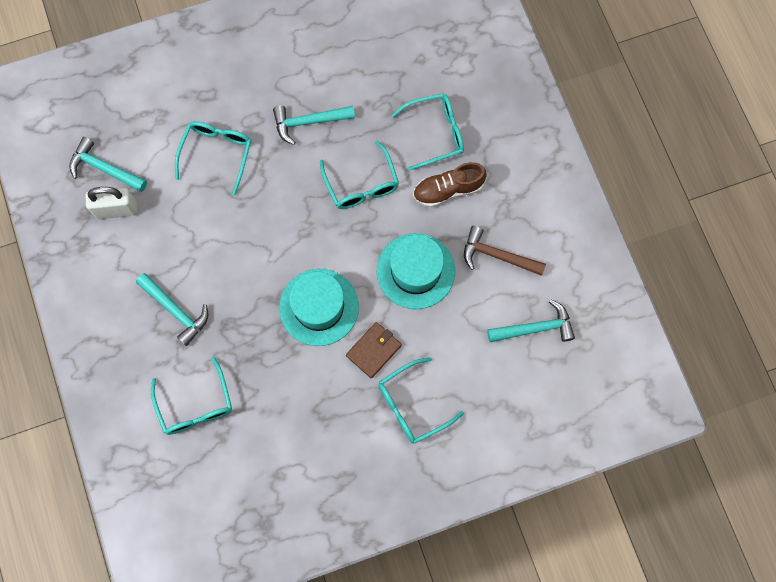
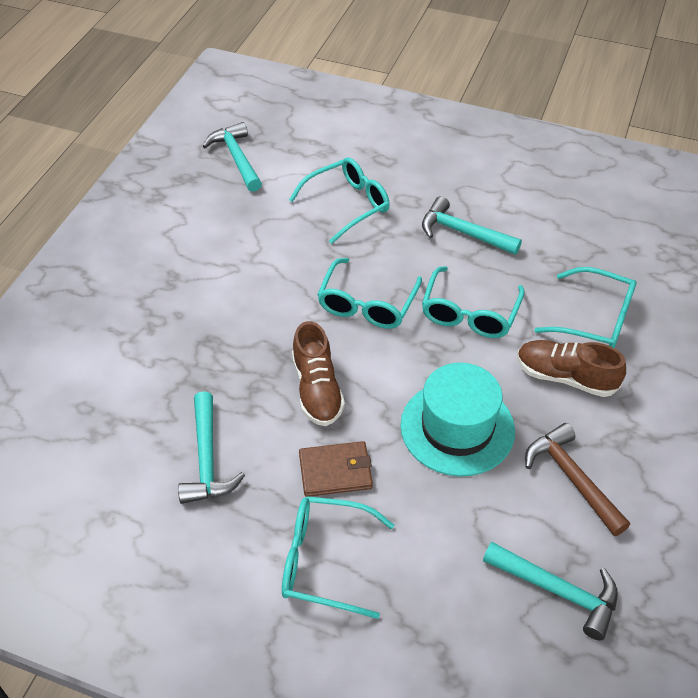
camera: 40 degrees right, 25 degrees down
white padlock [86,187,137,219] -> none
turquoise hammer [136,273,208,346] -> turquoise hammer moved to [178,392,245,504]
turquoise glasses [151,356,232,435] -> turquoise glasses moved to [317,258,422,329]
turquoise hat [279,269,359,346] -> brown shoe [292,321,345,426]

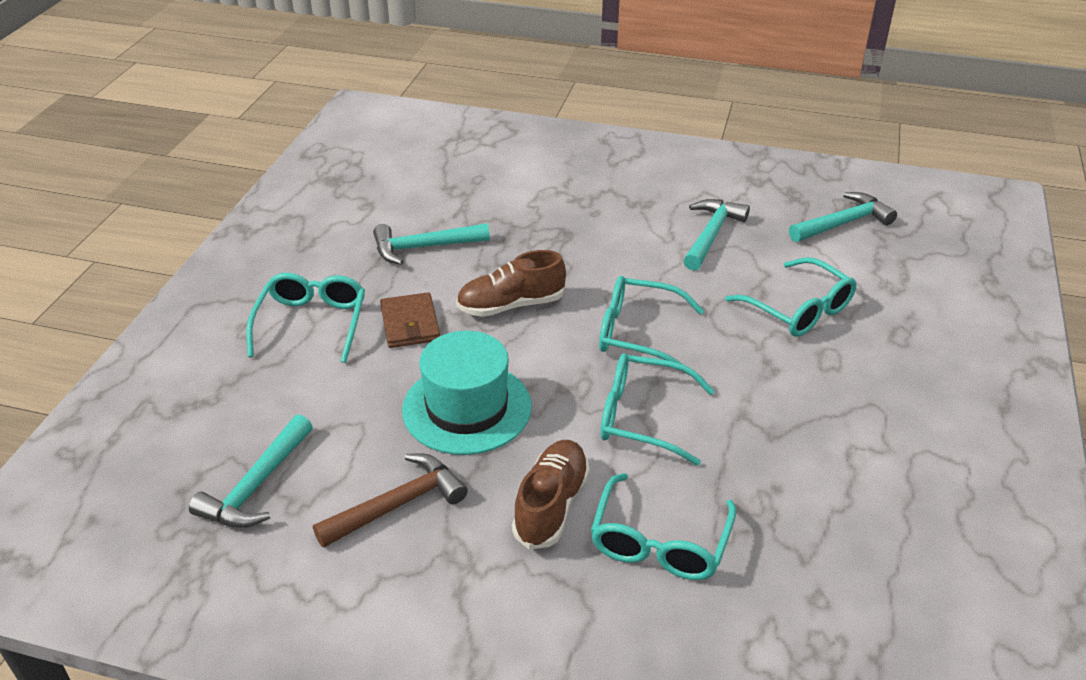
camera: 85 degrees right, 10 degrees down
turquoise hammer [422,196,522,255] -> turquoise hammer moved to [683,199,750,271]

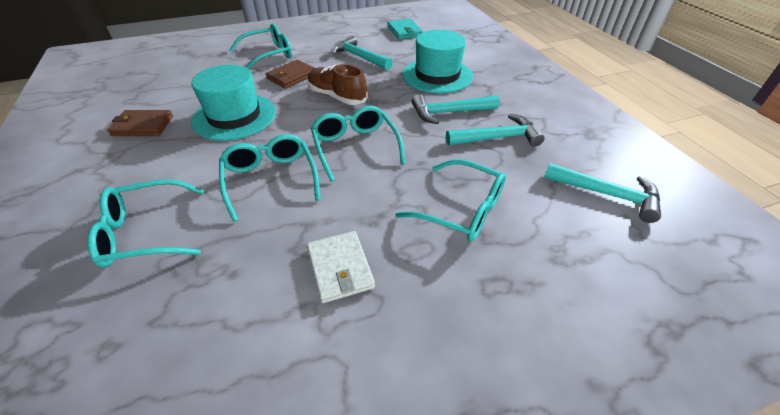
camera: 55 degrees right, 5 degrees up
turquoise hammer [189,414,313,528] -> turquoise hammer moved to [412,94,500,124]
brown hammer [313,453,468,548] -> brown wallet [107,110,173,136]
brown shoe [512,440,590,550] -> none
turquoise glasses [725,257,856,337] -> turquoise glasses turned 75 degrees counterclockwise [396,159,506,242]
none -> white wallet [307,231,375,303]
none -> turquoise wallet [387,19,423,39]
none -> turquoise hat [402,30,473,93]

